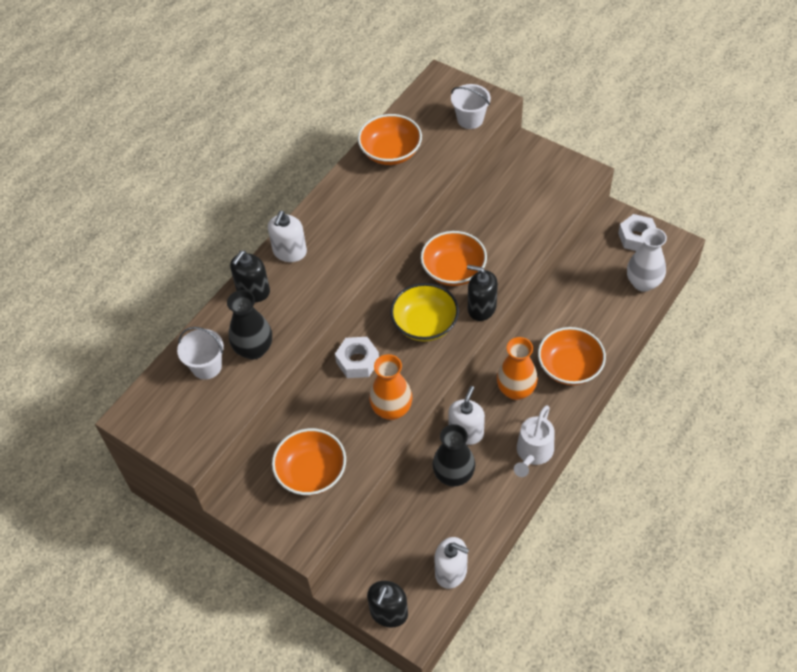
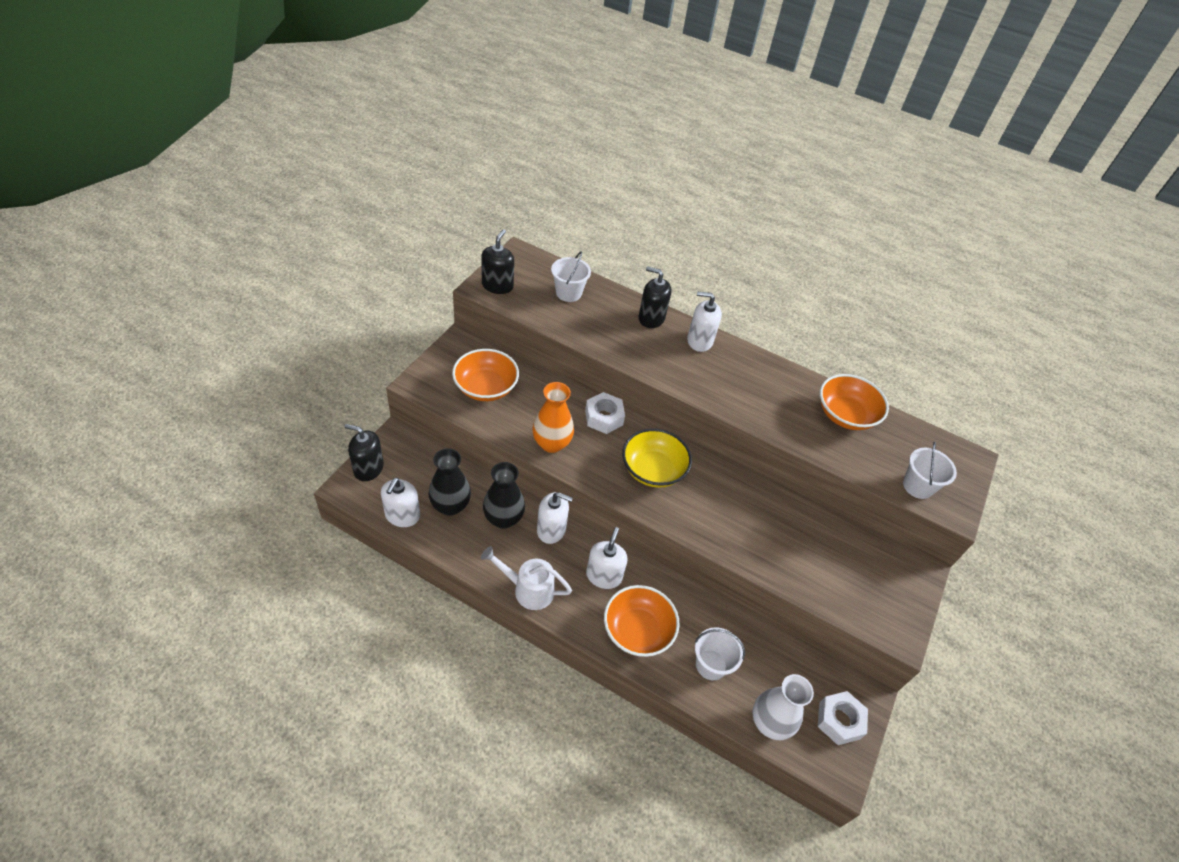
camera: 75 degrees right, 5 degrees down
black vase [227,290,272,360] -> black vase moved to [428,448,471,516]
orange bowl [421,231,487,286] -> none
black soap dispenser [467,265,498,321] -> black soap dispenser moved to [481,229,514,294]
orange vase [497,337,538,400] -> white soap dispenser [586,527,628,589]
none -> white bucket [695,627,745,680]

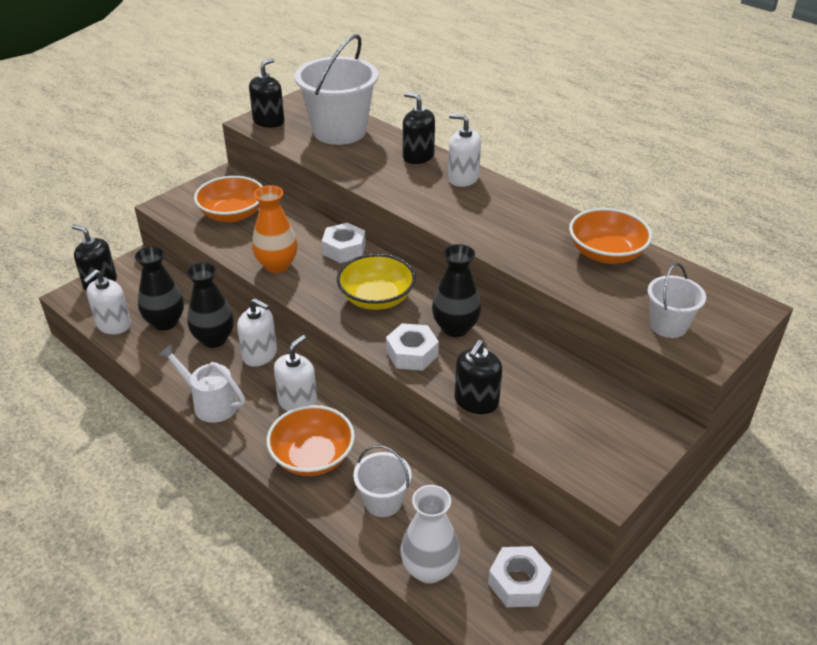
camera: 20 degrees right, 10 degrees down
white bucket [551,251,591,302] -> white bucket [295,34,378,145], size x1.93
none -> white nut [386,323,439,371]
none -> black vase [432,244,481,337]
none -> black soap dispenser [454,339,502,414]

